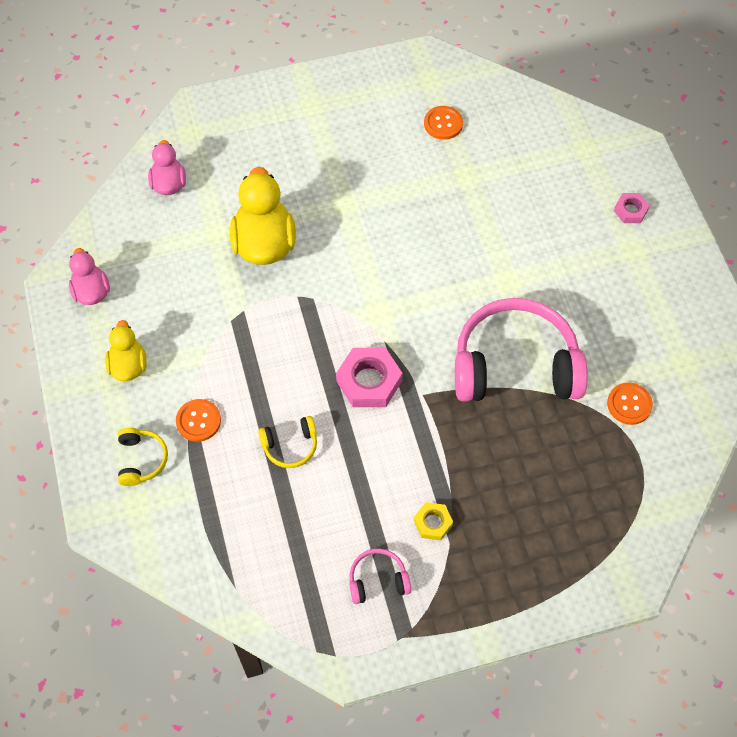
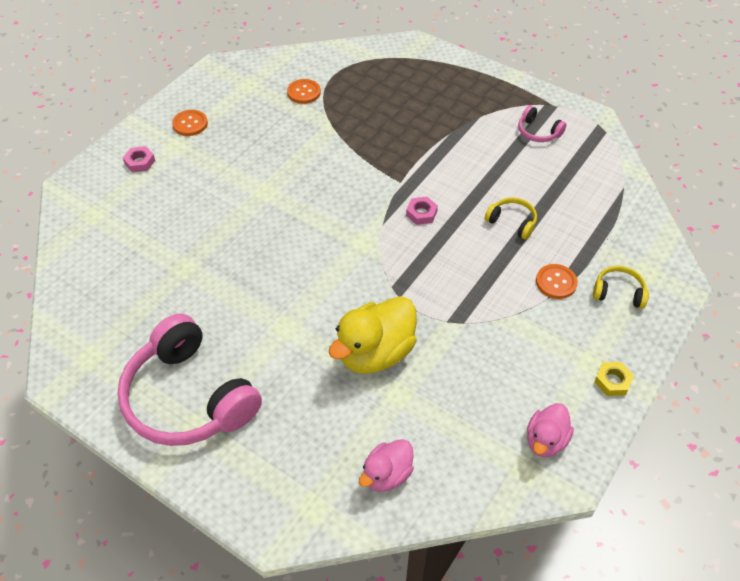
camera: 130 degrees left, 10 degrees down
yellow duck [105,320,147,381] -> none
yellow headphones [118,427,168,486] -> yellow headphones turned 60 degrees clockwise [593,266,649,309]
pink nut [336,348,403,407] -> pink nut [406,196,438,225], size x0.56
yellow nut [414,502,453,540] -> yellow nut moved to [594,362,634,396]
orange button [424,106,463,140] -> orange button moved to [172,110,208,136]
pink headphones [455,298,588,402] -> pink headphones moved to [117,313,262,446]

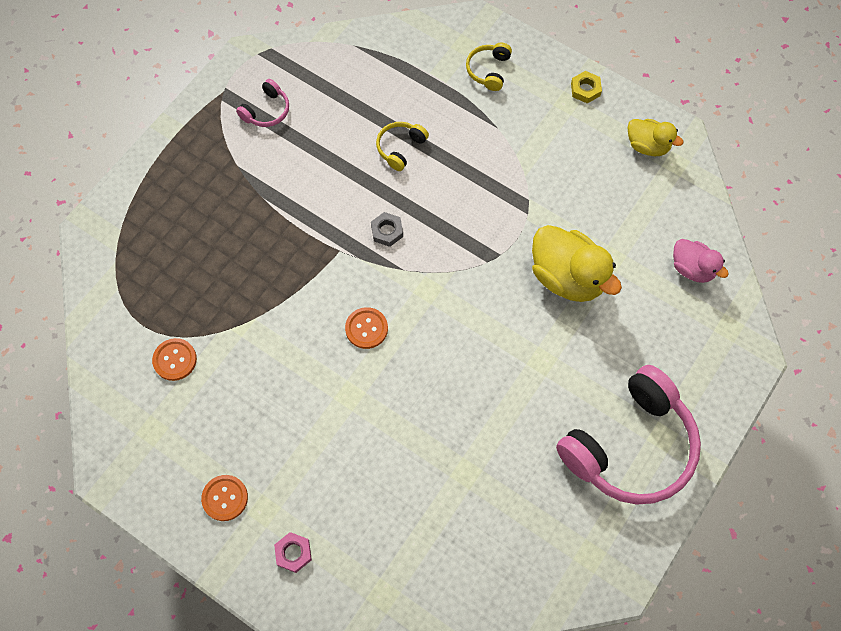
camera: 90 degrees left, 15 degrees up
pink nut [406,196,438,225] -> grey nut [371,212,403,247]
pink duck [527,403,574,457] -> yellow duck [628,119,684,156]
orange button [536,264,578,299] -> orange button moved to [345,307,388,349]

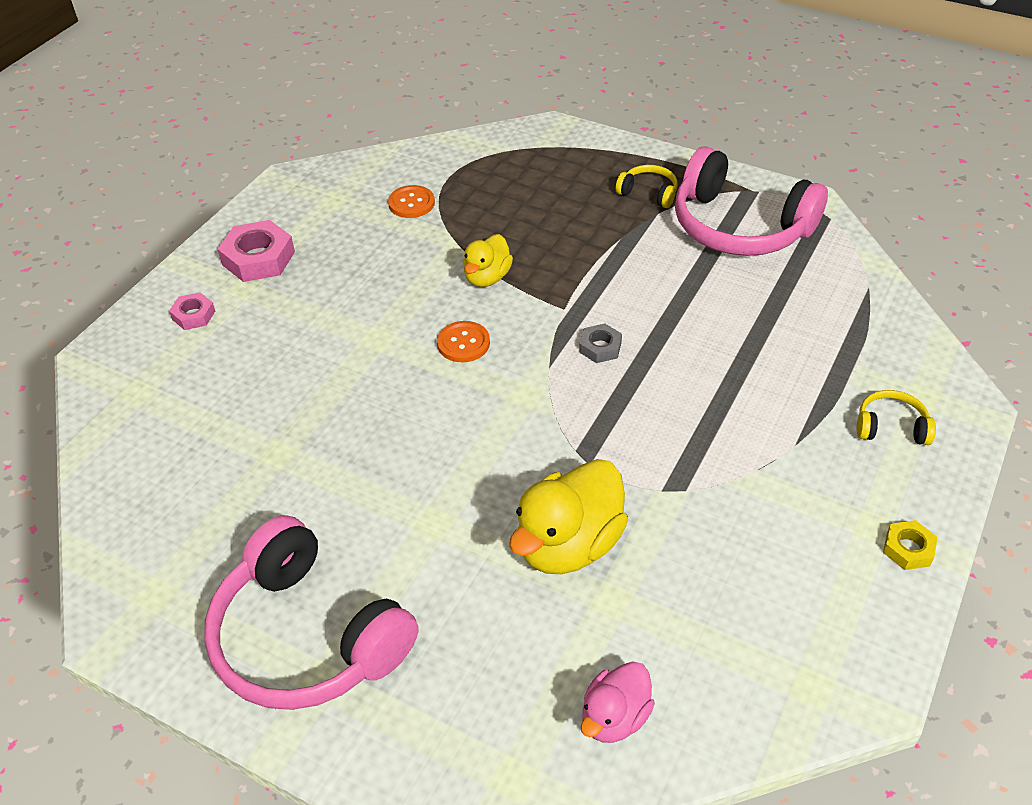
camera: 85 degrees right, 20 degrees down
orange button [201,475,248,521] -> pink nut [218,220,295,282]
pink headphones [236,79,289,127] -> pink headphones [675,146,828,256], size x2.32
yellow headphones [376,122,429,171] -> yellow headphones moved to [616,165,678,208]
yellow duck [628,119,684,156] -> yellow duck moved to [463,234,513,287]

